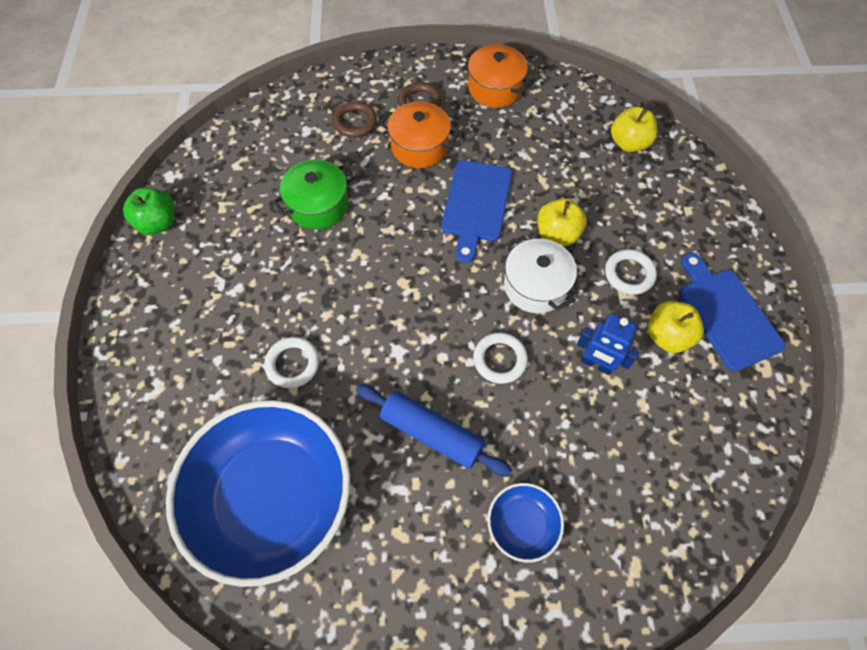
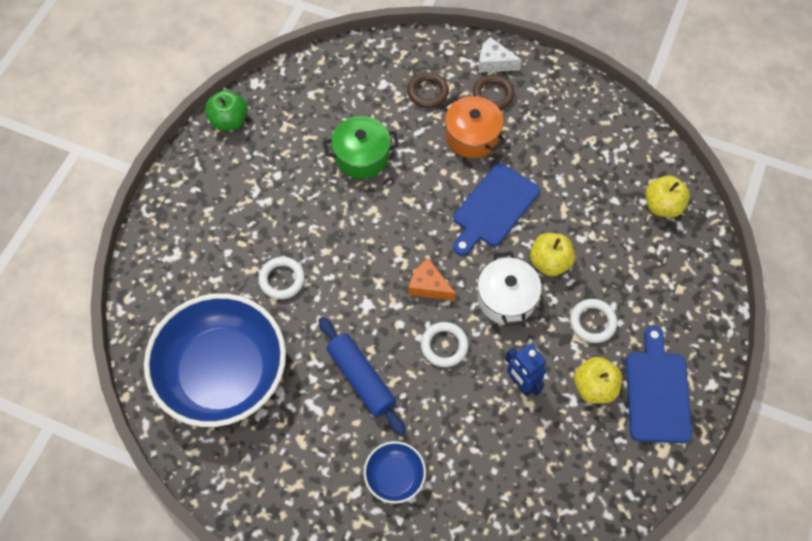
camera: 25 degrees right, 0 degrees up
orange pot [464,45,531,108] -> none
none -> orange cheese [409,258,456,301]
none -> white cheese [479,37,522,73]

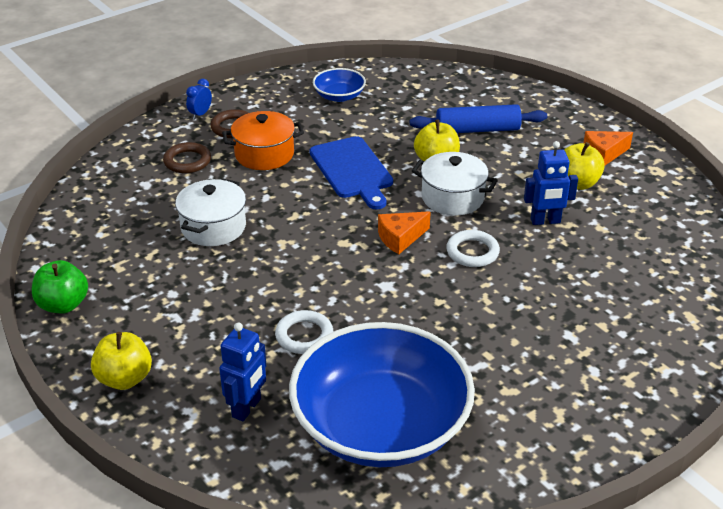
camera: 60 degrees left, 25 degrees down
blue rolling pin [318,317,406,436] -> blue rolling pin moved to [410,104,547,133]
green pot [324,116,399,179] -> white pot [175,178,246,246]
blue bowl [364,441,426,504] -> blue bowl moved to [313,68,366,102]
white cheese [479,37,522,73] -> blue clock [186,79,212,119]
white ring [570,299,617,343] -> none
blue cutting board [626,326,692,443] -> orange cheese [583,131,633,165]
yellow apple [645,176,690,218] -> yellow apple moved to [91,332,152,390]
none -> blue robot [219,323,266,421]

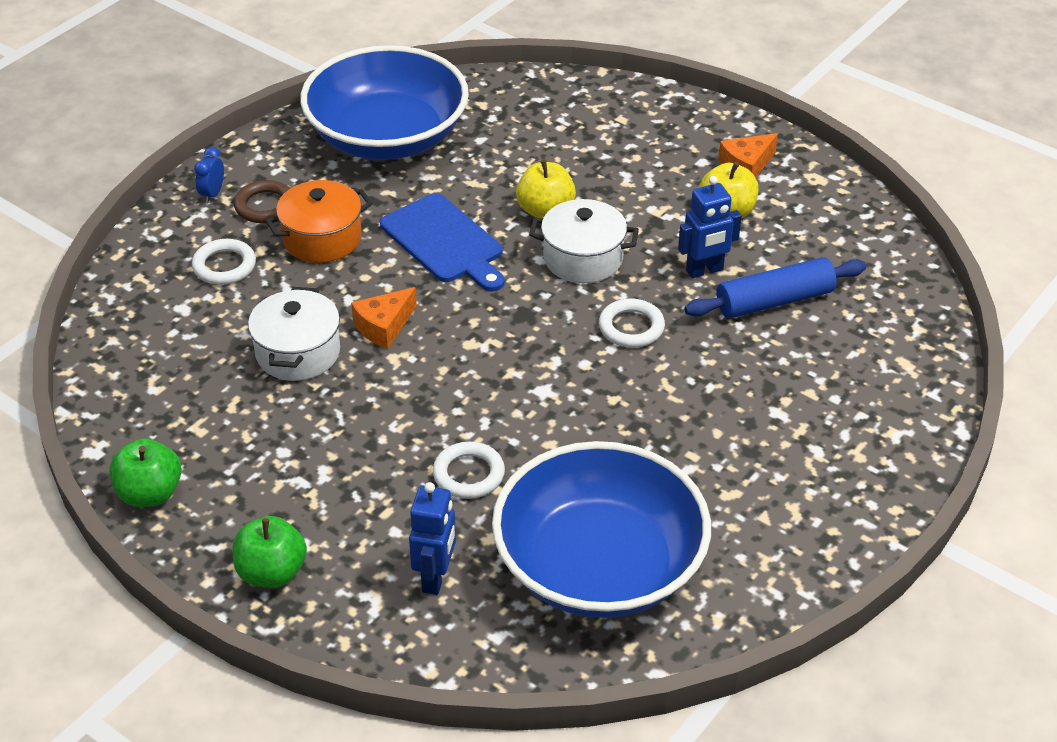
camera: 15 degrees left, 5 degrees up
yellow apple [91,332,152,390] -> green apple [233,516,307,588]
brown ring [163,142,211,173] -> white ring [192,239,256,285]
blue bowl [313,68,366,102] -> blue bowl [300,45,469,160], size x2.32
orange cheese [378,211,431,254] -> orange cheese moved to [351,287,417,349]
blue rolling pin [410,104,547,133] -> blue rolling pin moved to [684,257,866,318]

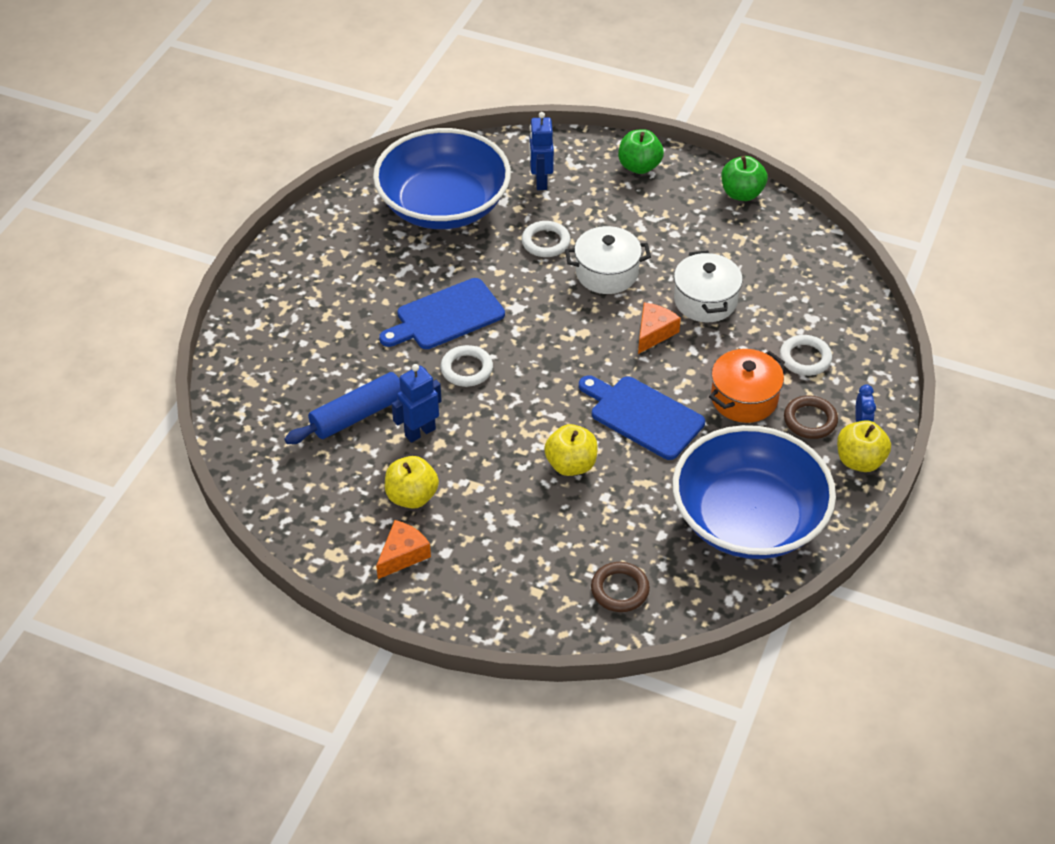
camera: 165 degrees right, 5 degrees up
white pot [529,199,639,283] -> white pot moved to [565,226,651,294]
none -> blue cutting board [379,278,505,349]
none -> brown ring [591,562,650,612]
none -> yellow apple [837,420,891,472]

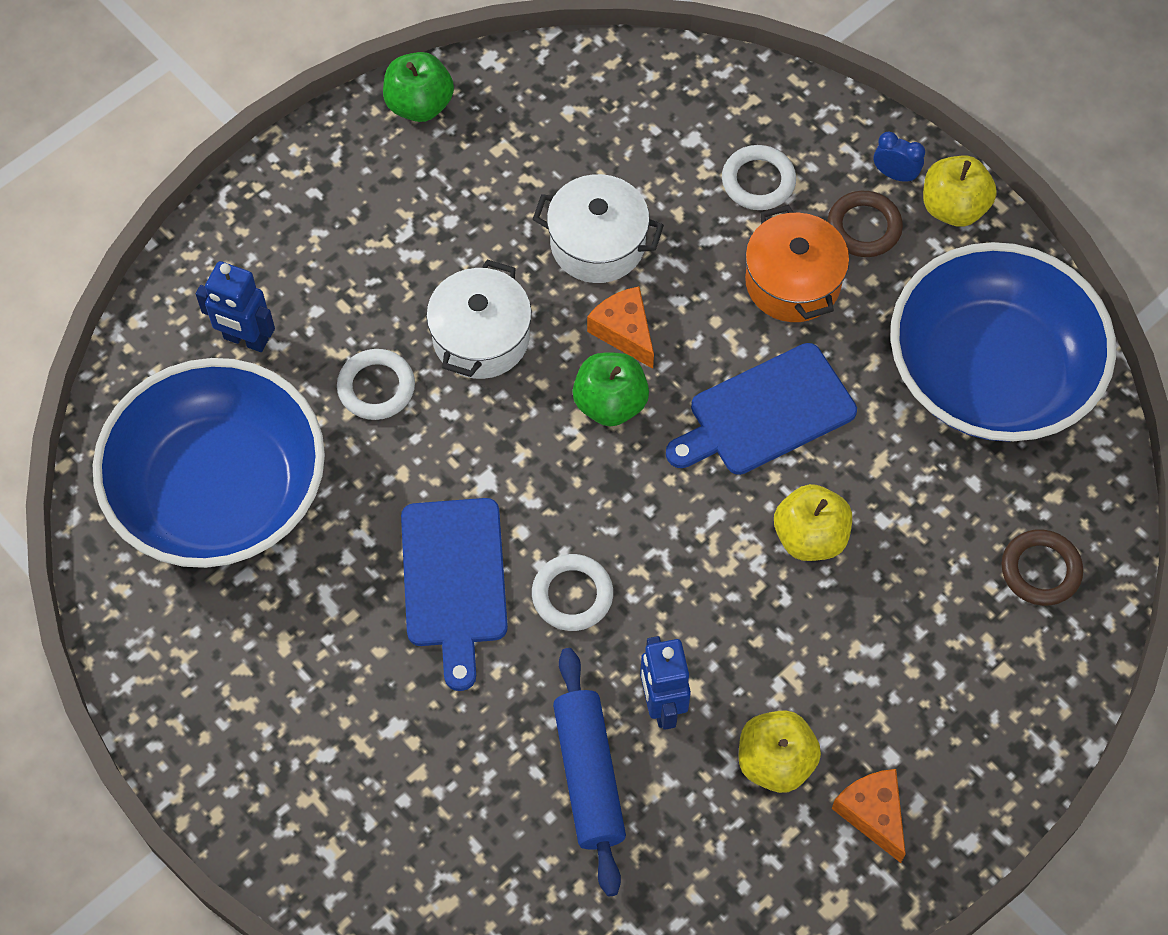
camera: 65 degrees left, 15 degrees up
green apple [618,129,664,174] -> green apple moved to [572,353,649,427]

